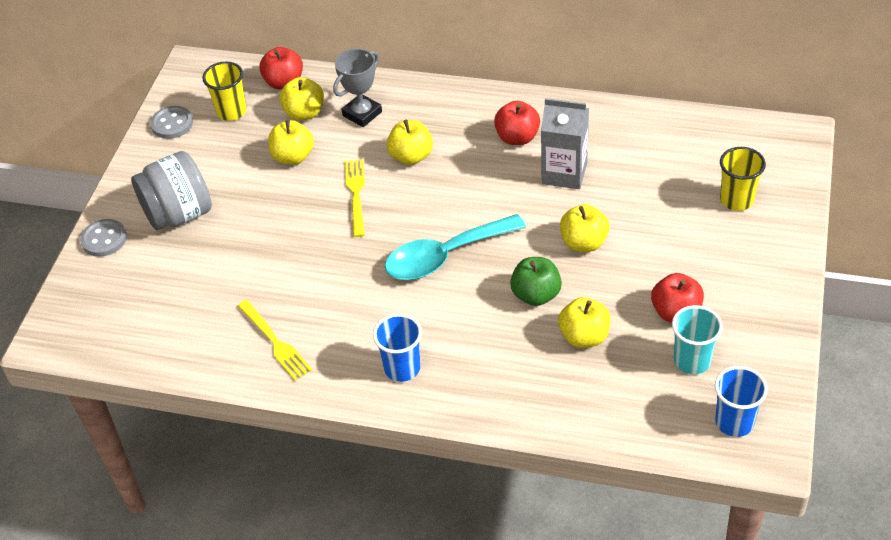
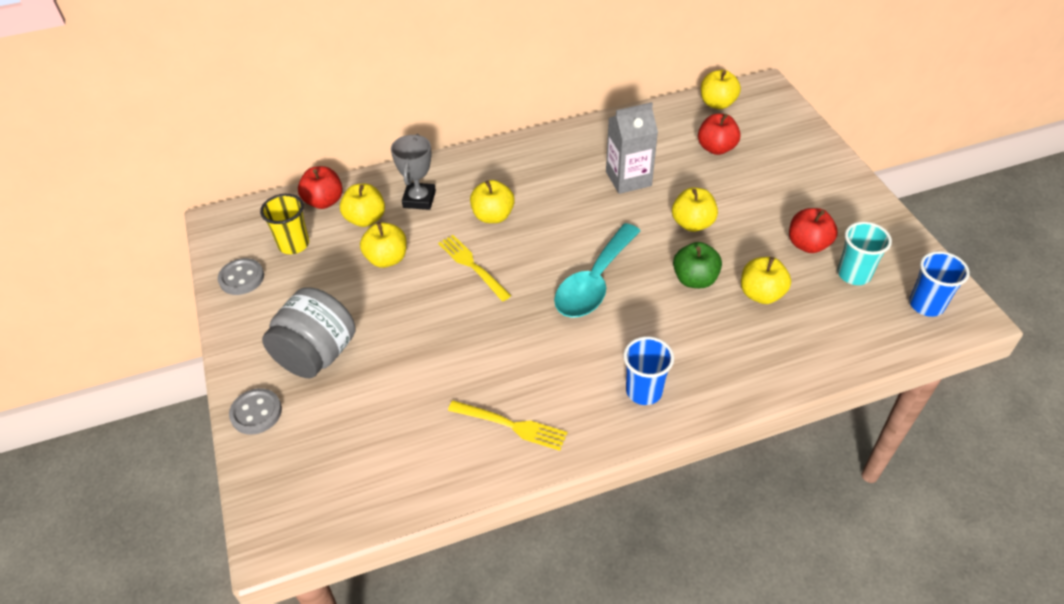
camera: 35 degrees left, 0 degrees up
red apple [494,101,540,145] -> red apple moved to [698,114,741,155]
yellow cup [720,147,766,211] -> none
none -> yellow apple [701,70,741,109]

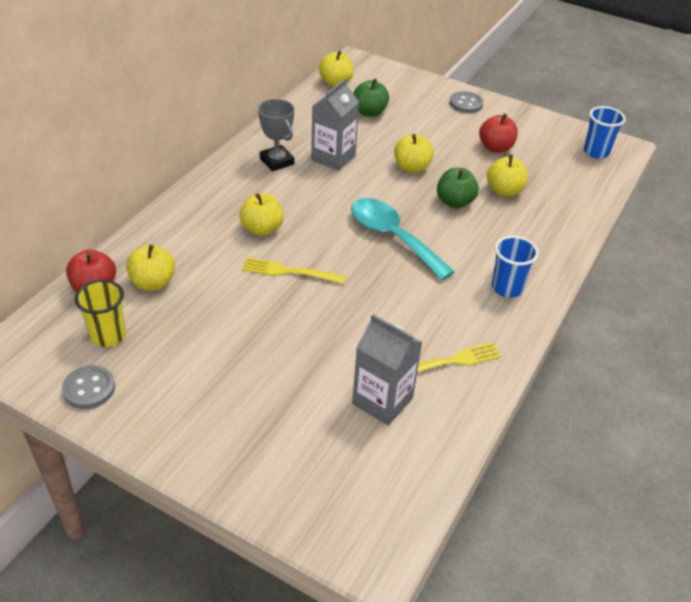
camera: 45 degrees left, 5 degrees down
grey button [229,388,282,435] -> grey button moved to [450,91,484,113]
grey jar [262,287,355,378] -> none
yellow apple [360,222,407,268] -> none
grey trophy [391,134,436,210] -> grey trophy moved to [258,99,294,172]
turquoise spoon [554,223,640,318] -> turquoise spoon turned 150 degrees clockwise [351,198,455,280]
red apple [698,114,741,155] -> green apple [353,78,389,117]
turquoise cup [838,222,892,285] -> none
none -> grey carton [352,314,422,426]

